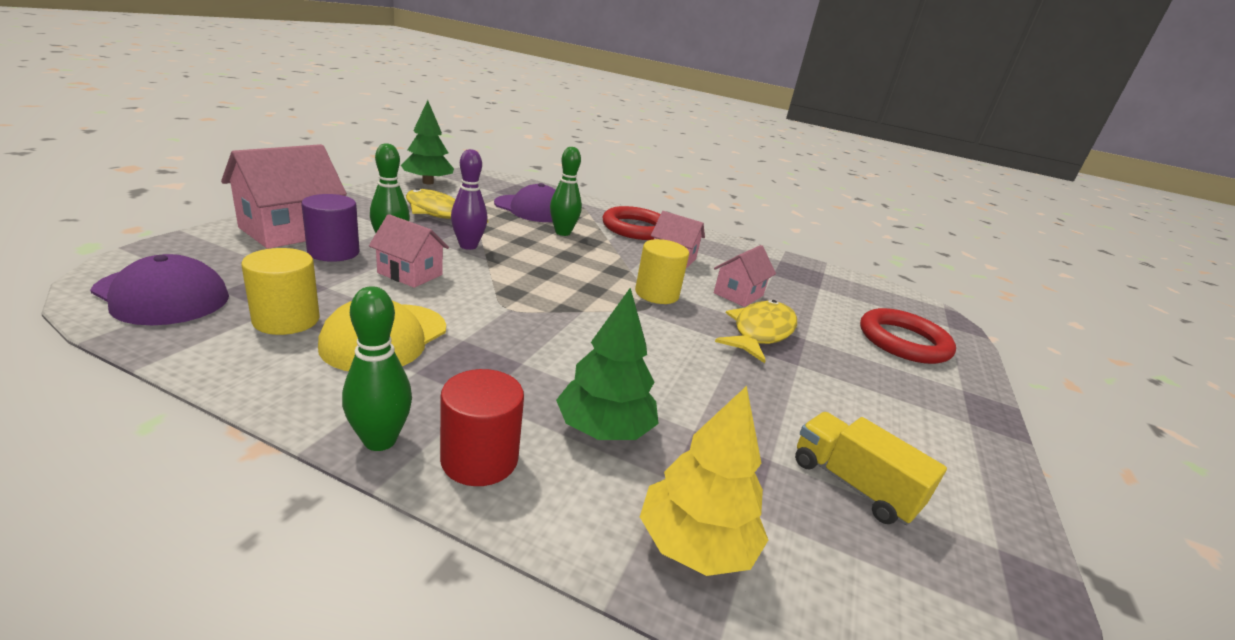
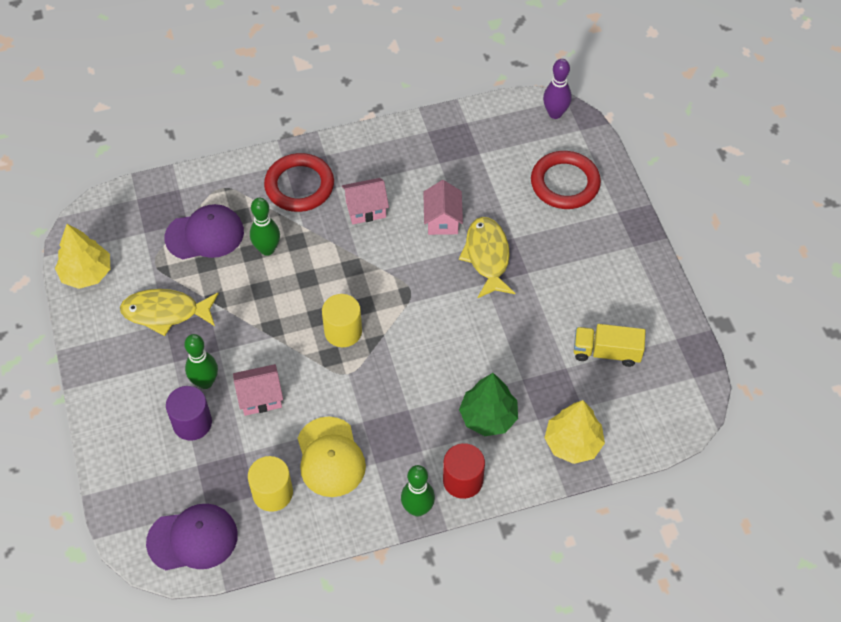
camera: 35 degrees left, 30 degrees up
pink house [221,144,347,249] -> none
green tree [401,100,454,184] -> yellow tree [55,224,110,289]
purple bowling pin [451,149,488,250] -> purple bowling pin moved to [543,59,572,119]
yellow cylinder [635,239,689,304] -> yellow cylinder moved to [322,294,362,347]

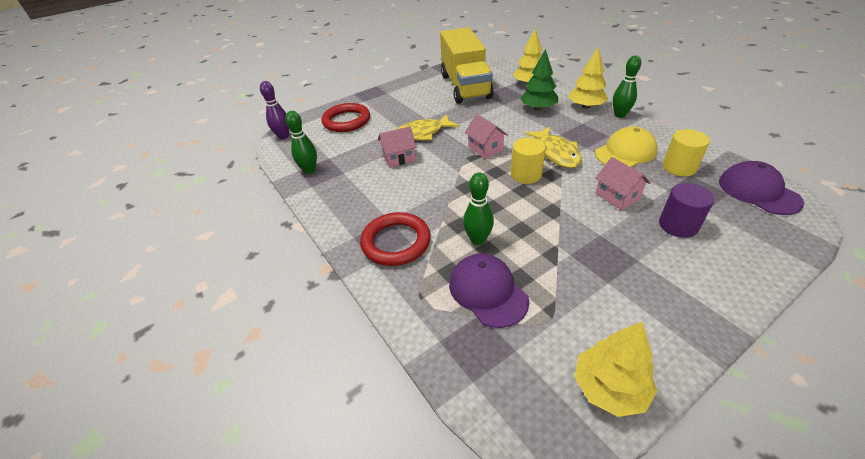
camera: 105 degrees left, 15 degrees down
yellow fish [120,289,219,336] -> yellow fish moved to [525,126,582,168]
green bowling pin [184,334,218,389] -> green bowling pin moved to [285,111,317,174]
pink house [342,178,389,224] -> pink house moved to [465,114,508,158]
red cylinder [443,443,485,499] -> yellow tree [568,46,608,109]
yellow truck [574,324,646,367] -> yellow truck [440,27,494,104], size x2.13

